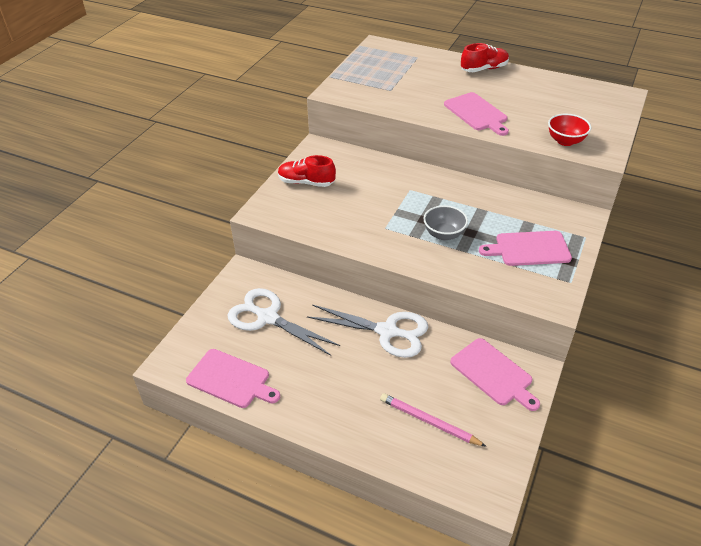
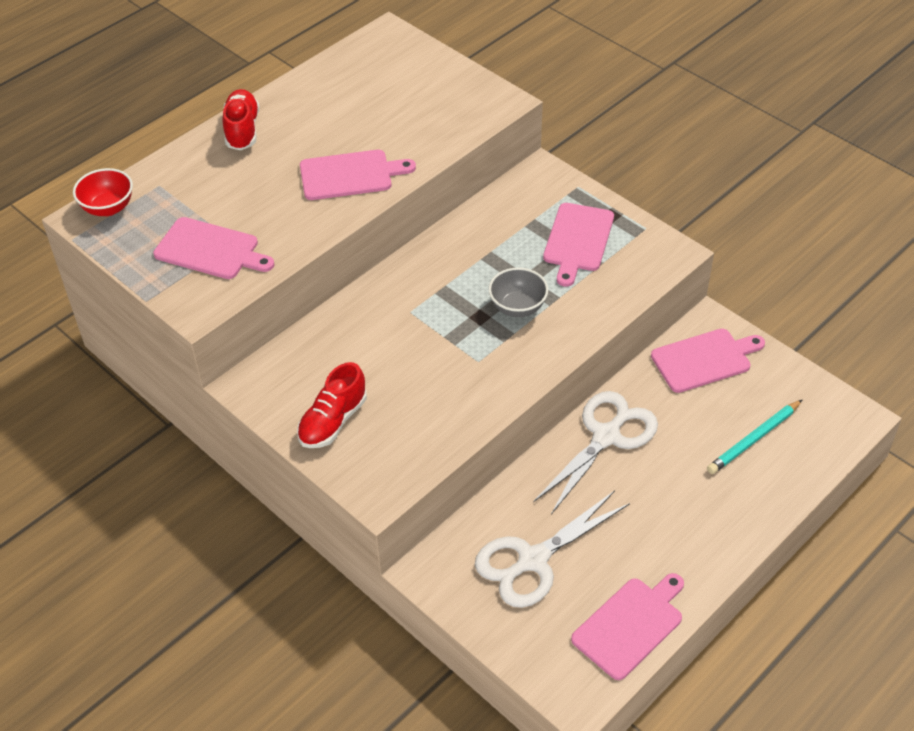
camera: 70 degrees left, 5 degrees up
pink pencil [380,393,487,447] -> turquoise pencil [707,399,803,474]
red bowl [548,114,591,146] -> red bowl moved to [73,168,133,216]
none -> pink cutting board [153,217,275,279]

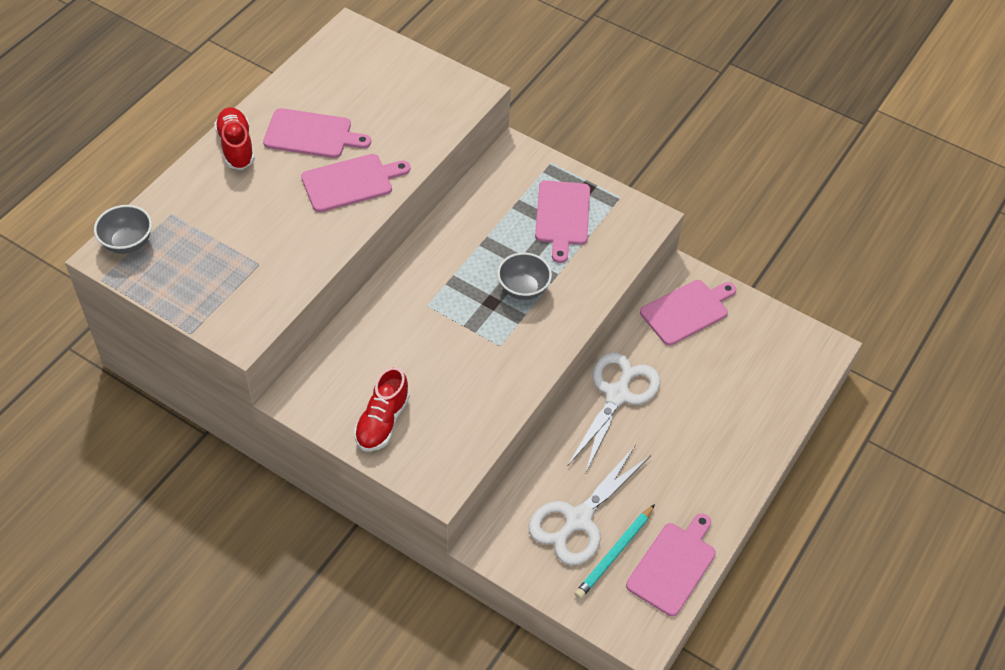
camera: 15 degrees left, 5 degrees up
red bowl [73,168,133,216] -> grey bowl [94,205,152,254]
pink cutting board [153,217,275,279] -> pink cutting board moved to [263,108,371,158]
turquoise pencil [707,399,803,474] -> turquoise pencil moved to [574,504,655,599]

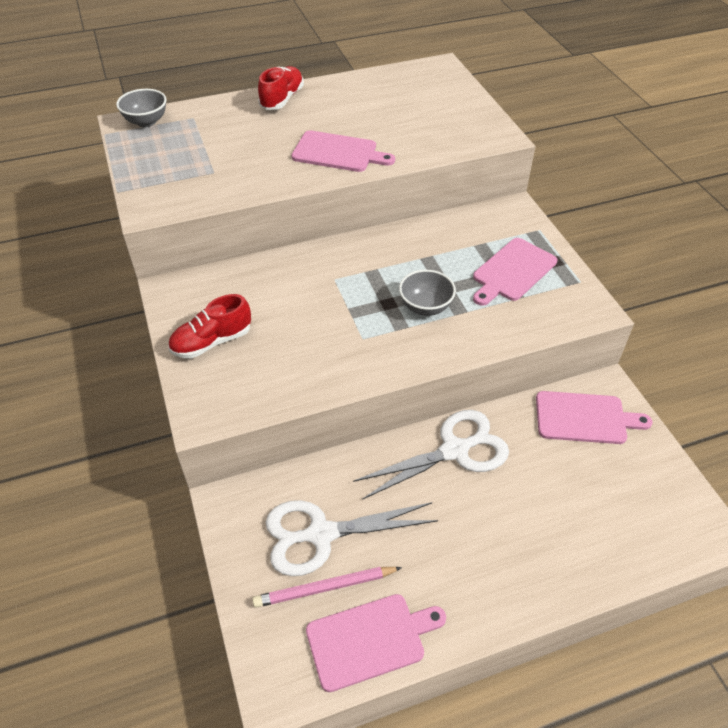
camera: 40 degrees right, 5 degrees down
pink cutting board [263,108,371,158] -> none
turquoise pencil [574,504,655,599] -> pink pencil [252,567,402,608]

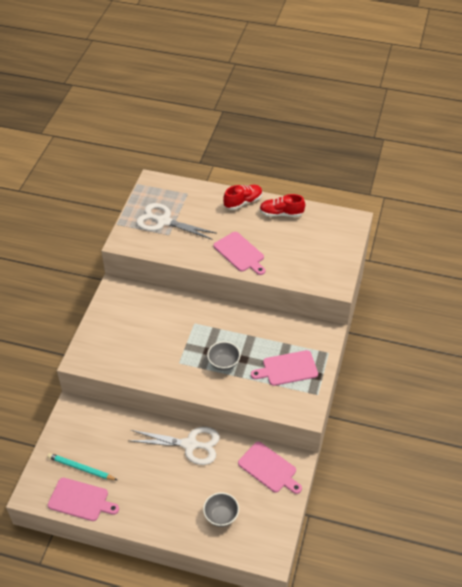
camera: 35 degrees right, 0 degrees up
grey bowl [116,89,167,127] -> grey bowl moved to [203,492,239,527]
red shoe [168,294,251,358] -> red shoe moved to [259,194,305,217]
pink pencil [252,567,402,608] -> turquoise pencil [47,453,117,480]
white scissors [265,500,438,576] -> white scissors moved to [136,203,216,240]

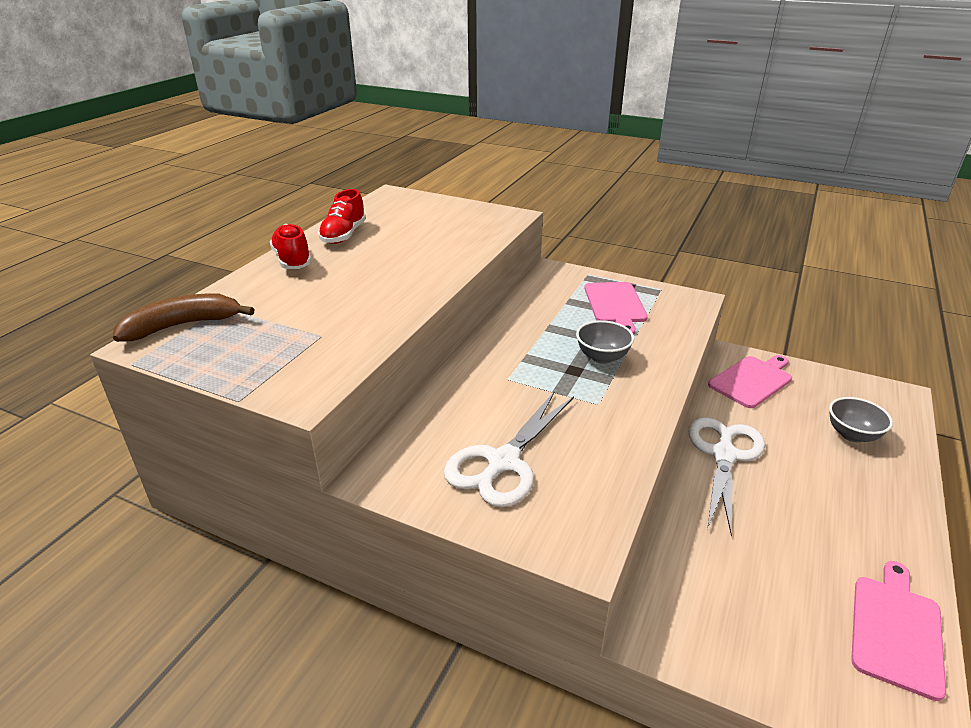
camera: 80 degrees left, 15 degrees down
turquoise pencil [47,453,117,480] -> none
white scissors [136,203,216,240] -> white scissors moved to [444,391,574,507]
pink cutting board [213,232,265,275] -> none
none -> brown banana [113,293,255,342]

